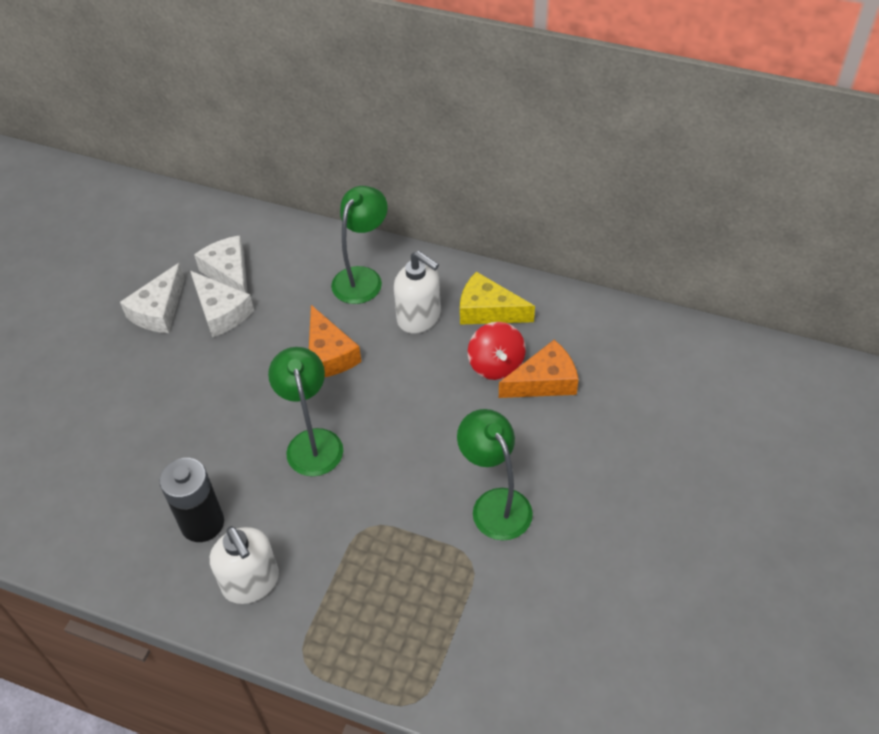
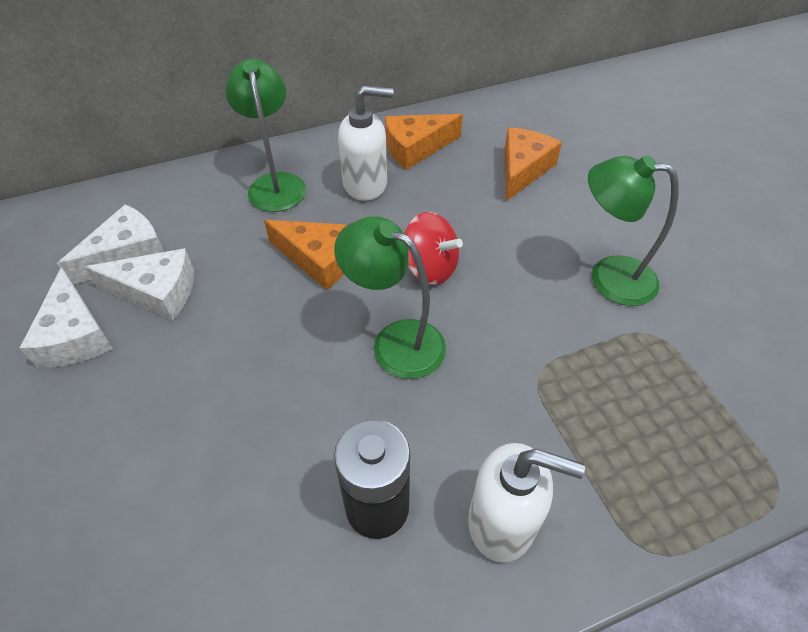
camera: 45 degrees left, 0 degrees up
white cheese [194,235,247,293] -> white cheese turned 120 degrees clockwise [57,204,164,284]
yellow cheese [460,271,535,325] -> orange cheese [385,114,463,170]
red spinning top [468,322,526,380] -> red spinning top moved to [404,212,463,285]

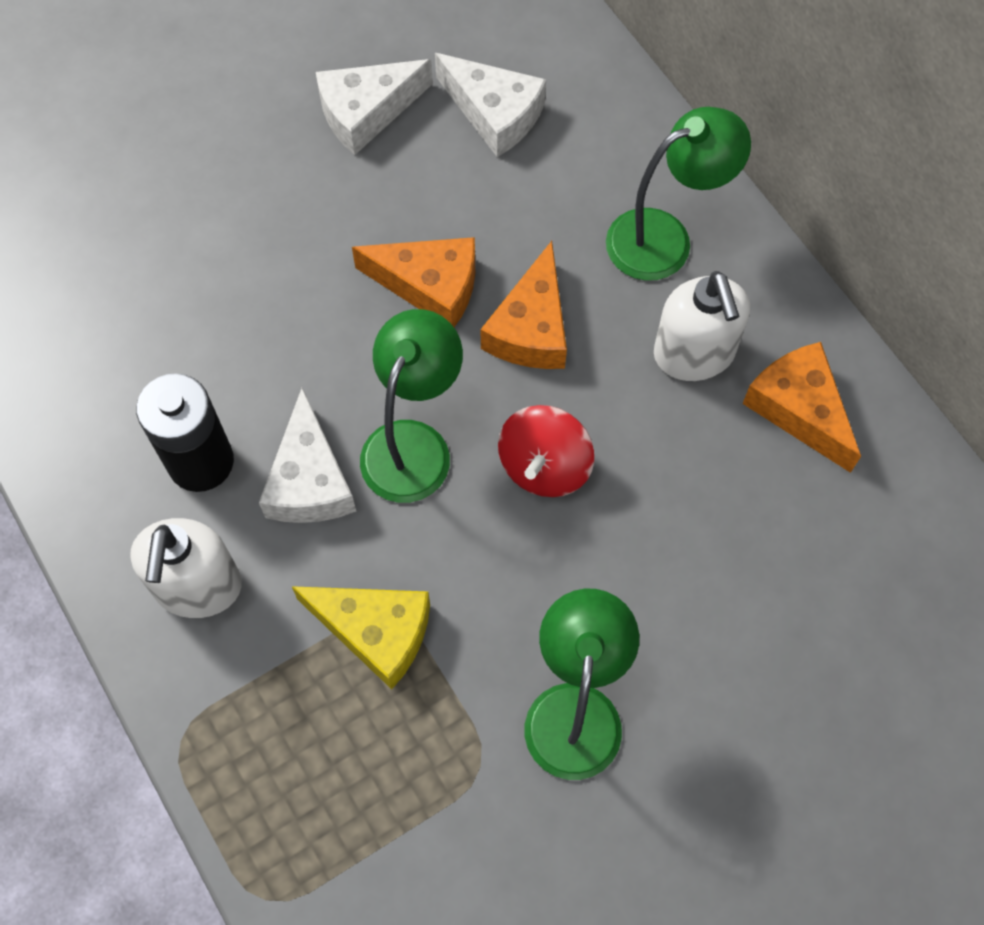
camera: 80 degrees right, 15 degrees up
white cheese [85,248,194,321] -> white cheese moved to [259,388,356,523]
orange cheese [504,127,562,201] -> orange cheese moved to [352,237,475,327]
none -> yellow cheese [292,586,430,689]

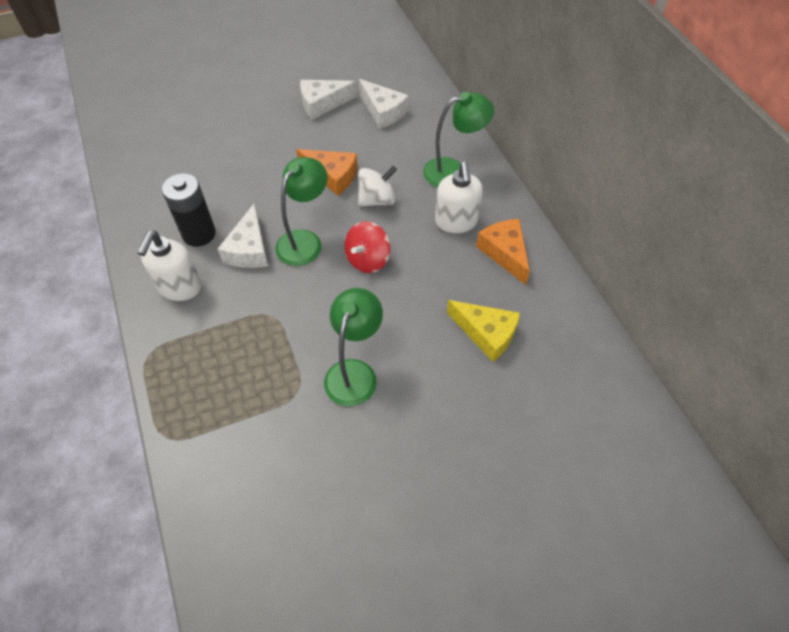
camera: 10 degrees right, 10 degrees down
yellow cheese [292,586,430,689] -> yellow cheese moved to [447,300,520,362]
orange cheese [481,241,567,369] -> white spinning top [358,166,397,207]

